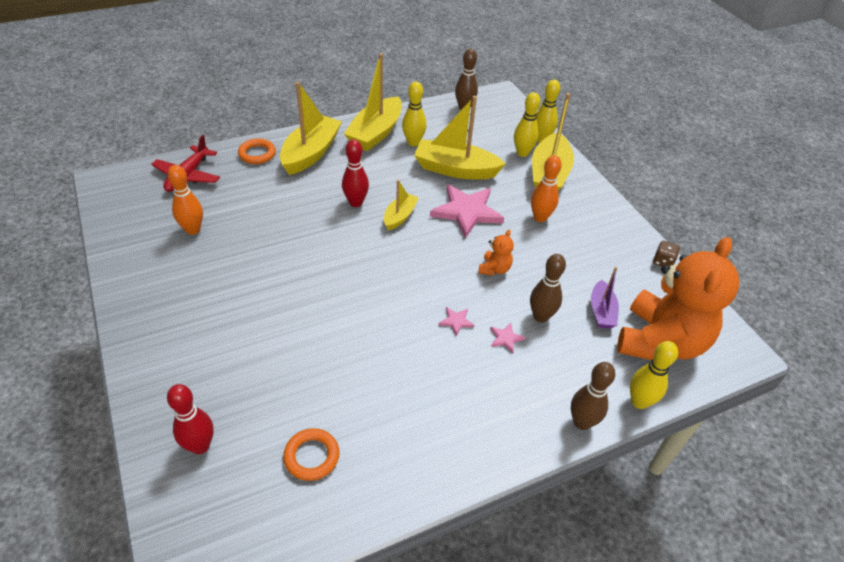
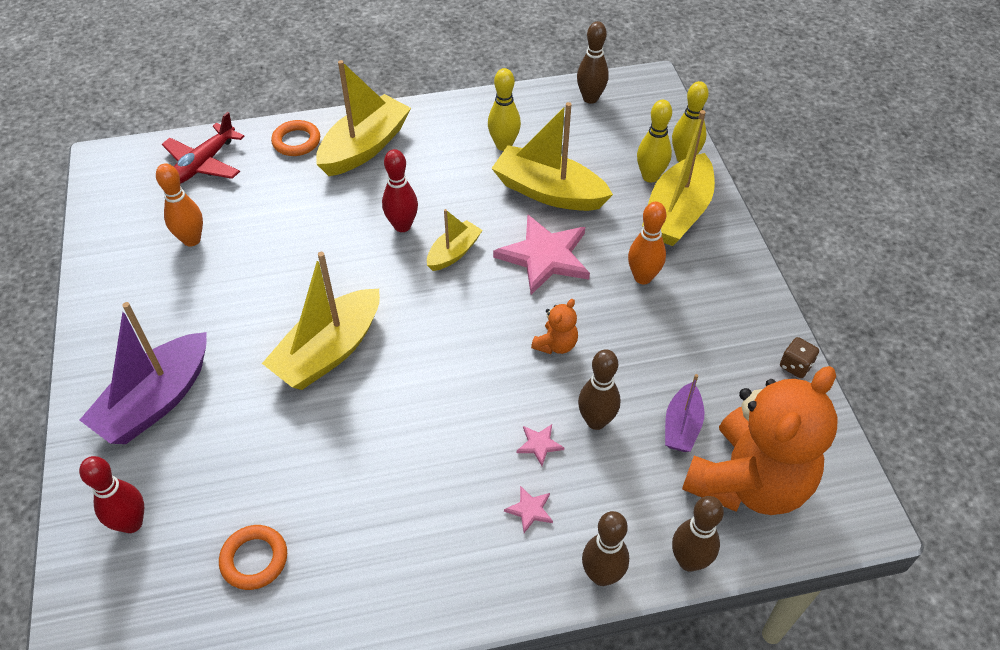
camera: 15 degrees right, 5 degrees up
yellow boat [344,53,402,151] -> yellow boat moved to [262,252,380,390]
pink star [439,307,475,336] -> pink star moved to [504,486,553,533]
yellow bowling pin [630,341,678,409] -> brown bowling pin [672,496,724,572]
none -> purple boat [80,302,207,444]

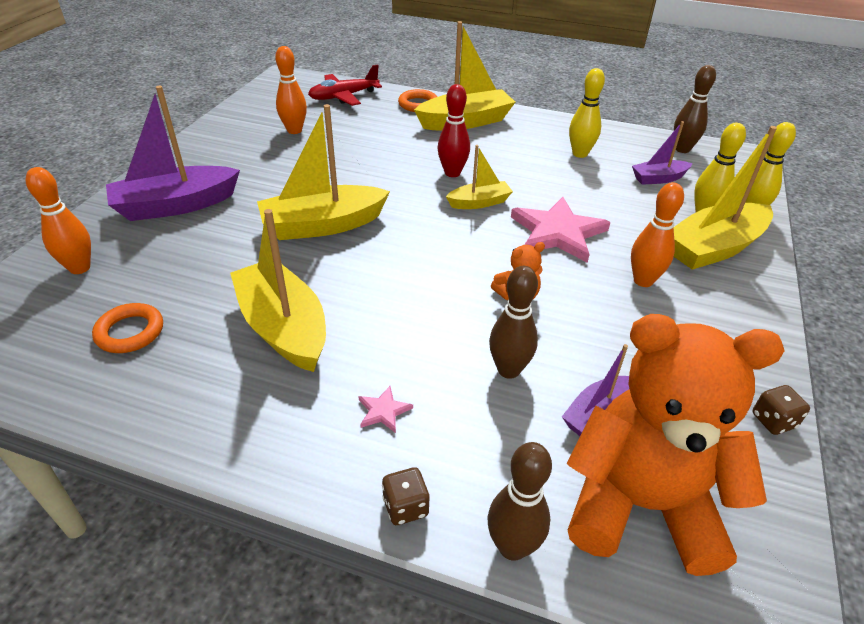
camera: 30 degrees right, 10 degrees down
red bowling pin [79,456,144,533] -> orange bowling pin [26,167,91,274]
yellow boat [491,102,613,211] -> yellow boat moved to [230,209,326,372]
pink star [516,424,564,466] -> none
brown bowling pin [582,511,629,586] -> brown dice [382,467,430,525]
orange teddy bear [682,366,838,515] -> orange teddy bear turned 150 degrees counterclockwise [567,314,785,576]
none -> purple boat [632,121,693,185]

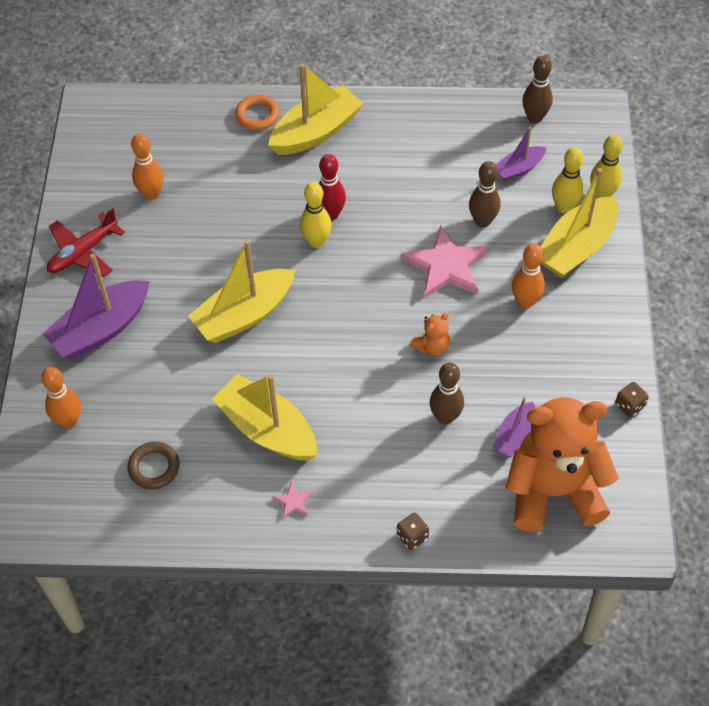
camera: 15 degrees left, 15 degrees up
orange ring [92,303,163,353] -> brown ring [127,442,180,489]
red plane [308,64,382,106] -> red plane moved to [47,208,125,277]
pink star [358,386,413,433] -> pink star moved to [273,482,313,519]
yellow boat [446,145,513,209] -> none
brown bowling pin [488,442,552,561] -> brown bowling pin moved to [469,161,501,227]
yellow bowling pin [569,68,605,158] -> yellow bowling pin moved to [300,182,332,248]

